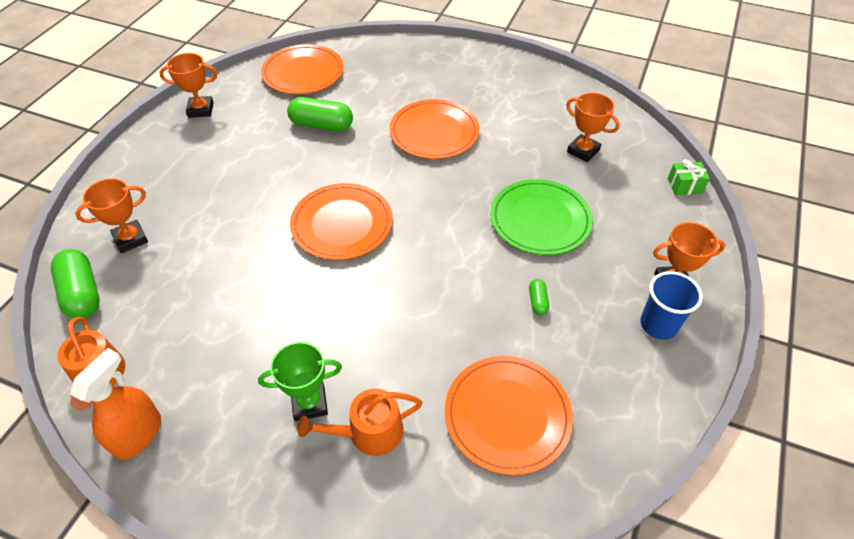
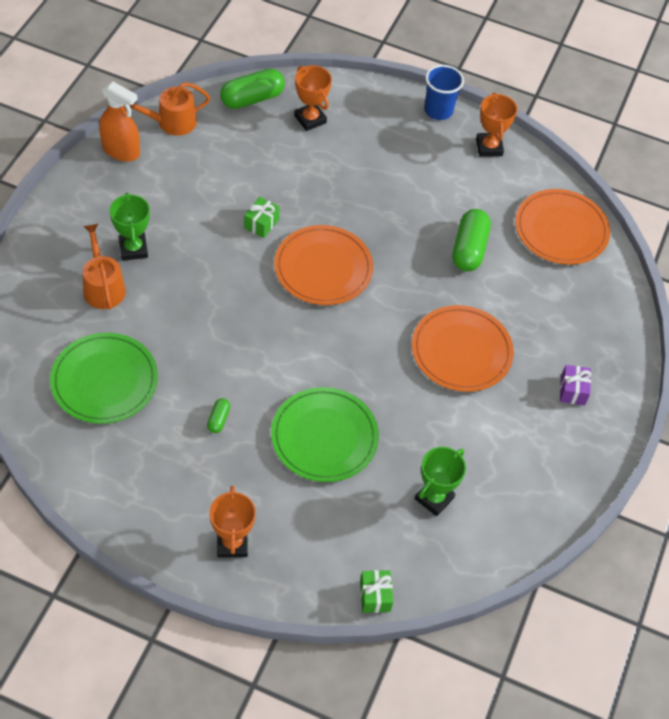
camera: 85 degrees right, 5 degrees up
orange plate [445,356,573,475] -> green plate [50,333,158,424]
green capsule [529,279,549,315] -> green capsule turned 75 degrees counterclockwise [207,398,230,433]
orange trophy [566,92,620,162] -> green trophy [415,447,466,516]
blue cup [640,271,703,340] -> blue cup moved to [424,65,464,120]
none -> green gift [244,197,280,238]
none -> purple gift [560,365,591,405]

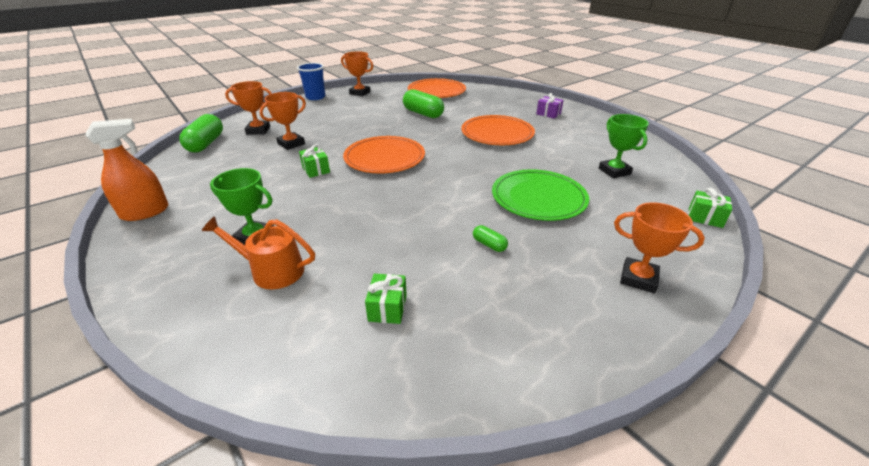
camera: 55 degrees left, 20 degrees down
green plate [50,333,158,424] -> green gift [365,274,407,324]
orange watering can [124,82,210,136] -> none
none -> orange trophy [259,92,306,150]

